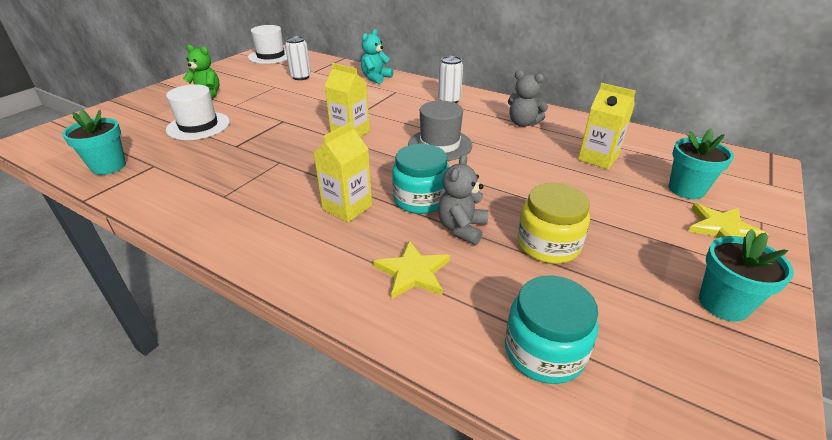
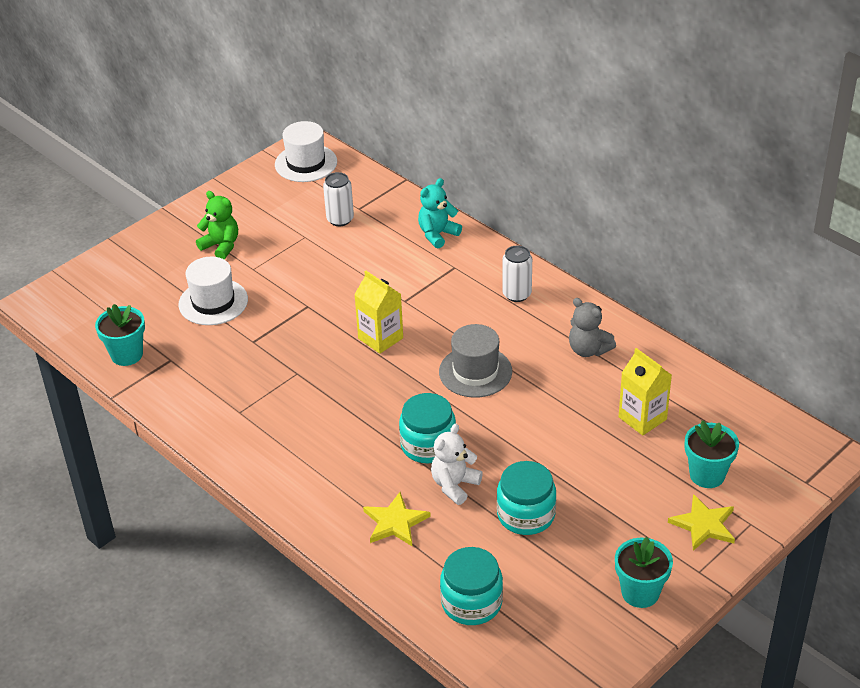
camera: 15 degrees right, 5 degrees up
yellow carton [313,121,372,222] -> none
grey teddy bear [438,154,488,245] -> white teddy bear [431,424,483,505]
yellow jar [517,183,590,264] -> turquoise jar [497,461,556,535]

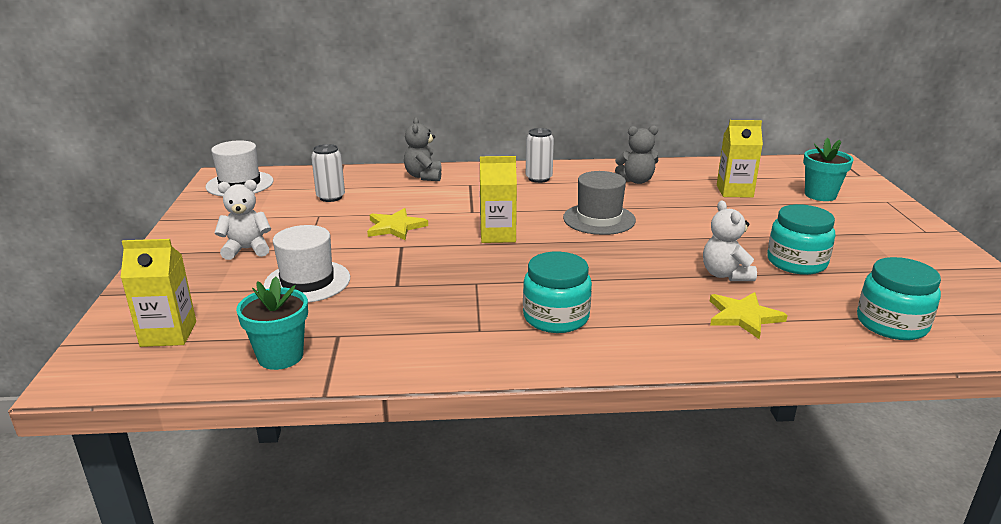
camera: 50 degrees left, 15 degrees down
green teddy bear [196,191,238,259] -> white teddy bear [215,180,271,260]
turquoise jar [399,393,456,463] -> turquoise jar moved to [523,252,592,333]
turquoise teddy bear [418,178,462,248] -> grey teddy bear [404,117,442,181]
turquoise flower pot [615,537,673,608] -> none
yellow star [668,494,735,551] -> yellow star moved to [367,208,428,240]
none -> yellow carton [121,239,196,347]

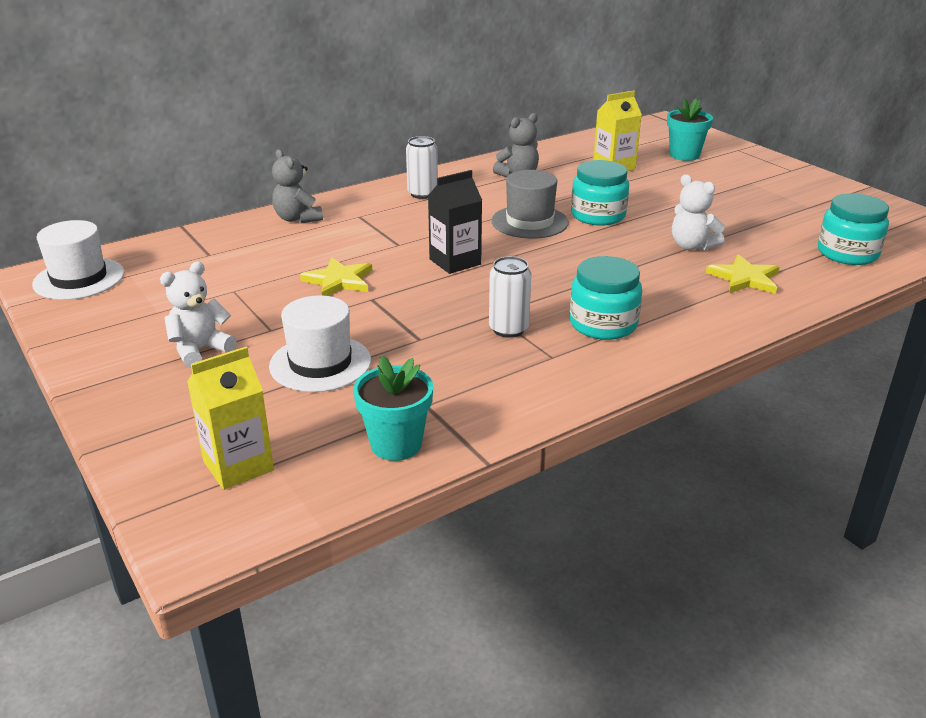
camera: 30 degrees left, 5 degrees up
white can [311,144,345,202] -> white can moved to [489,256,531,338]
yellow carton [480,156,517,243] -> black carton [428,170,482,274]
turquoise jar [767,204,835,275] -> turquoise jar moved to [571,160,629,225]

